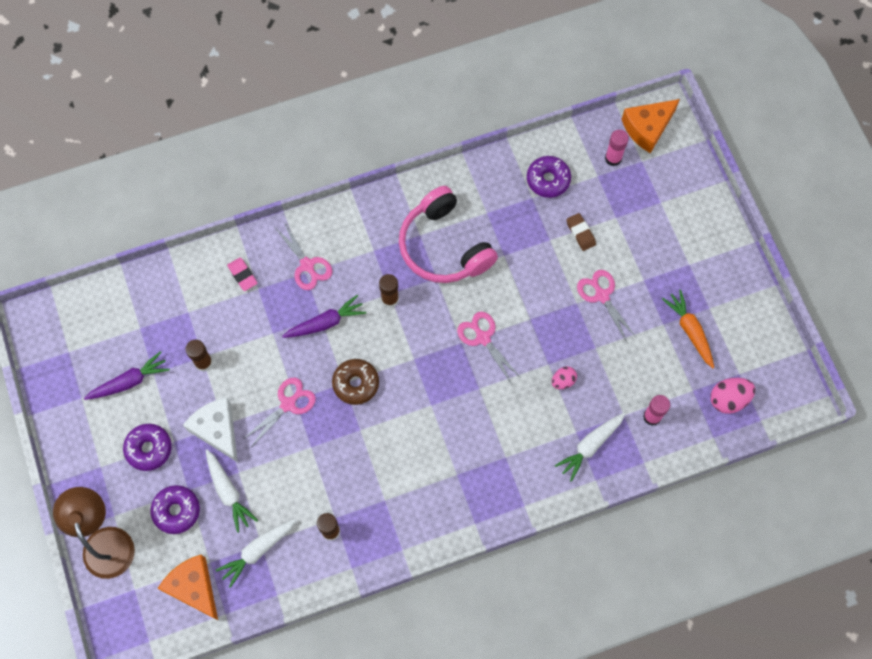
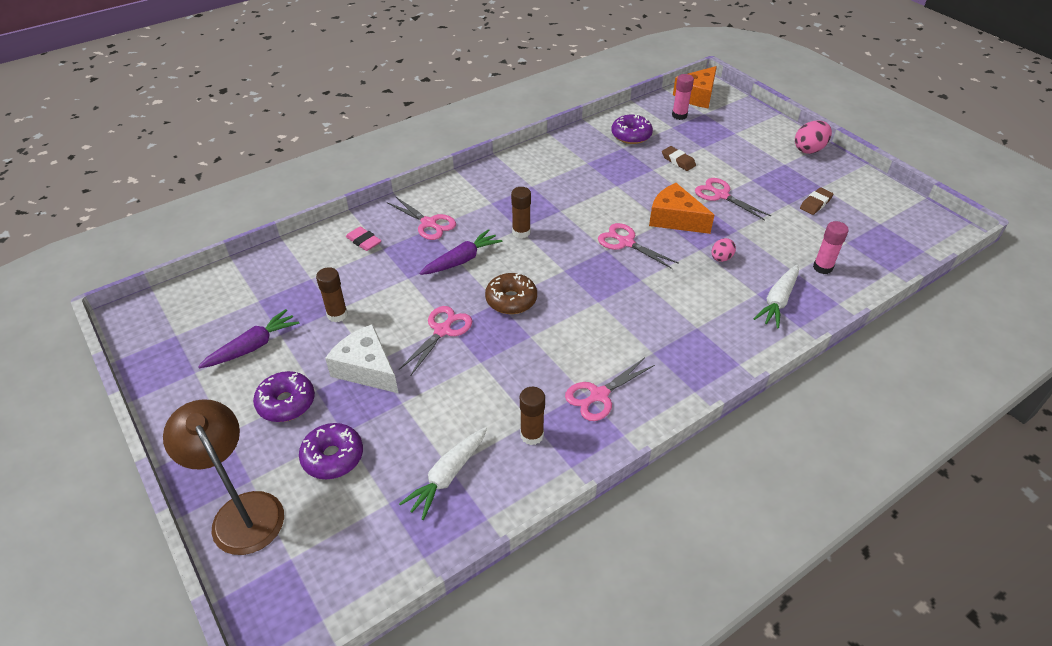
camera: 15 degrees left, 25 degrees down
orange cheese [157,555,218,620] -> orange cheese moved to [649,183,714,234]
white carrot [206,450,258,533] -> none
pink headphones [399,186,498,283] -> none
orange carrot [662,289,714,368] -> brown eraser [800,187,833,215]
pink egg [710,378,755,414] -> pink egg moved to [795,120,832,154]
none -> pink scissors [565,358,655,421]

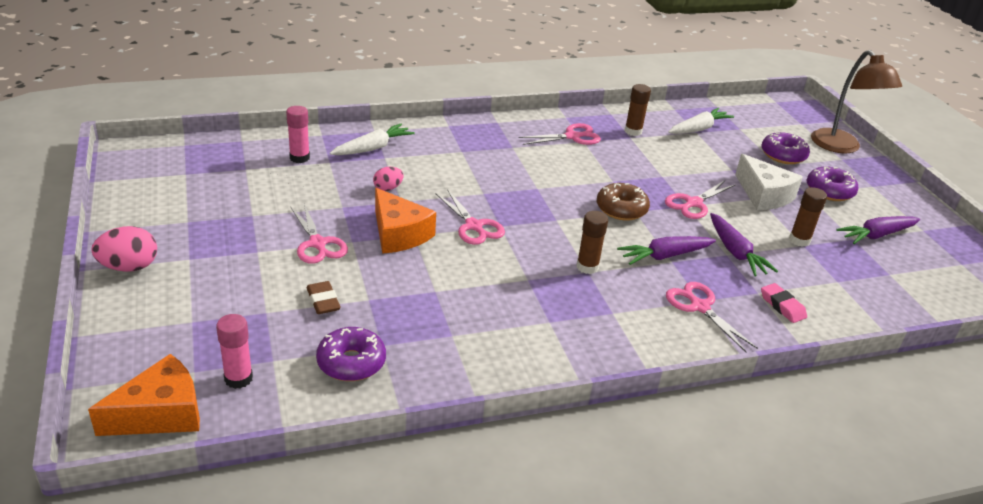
camera: 165 degrees left, 10 degrees down
brown eraser [800,187,833,215] -> none
none -> purple carrot [710,213,778,276]

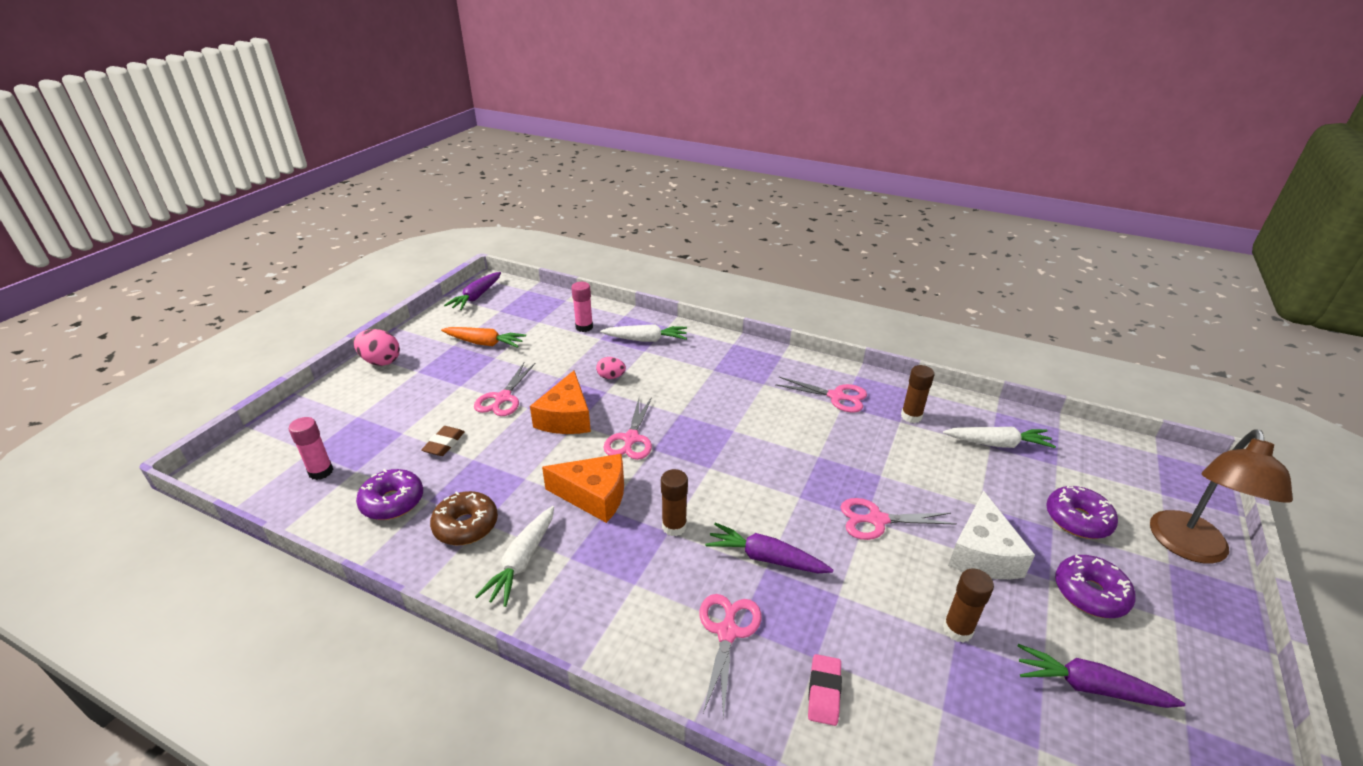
camera: 45 degrees right, 0 degrees up
orange cheese [88,354,200,436] -> orange cheese moved to [542,454,624,523]
brown donut [597,183,650,221] -> brown donut moved to [430,491,498,545]
purple carrot [710,213,778,276] -> purple carrot moved to [444,272,501,310]
none -> orange carrot [441,327,526,348]
none -> white carrot [475,506,554,607]

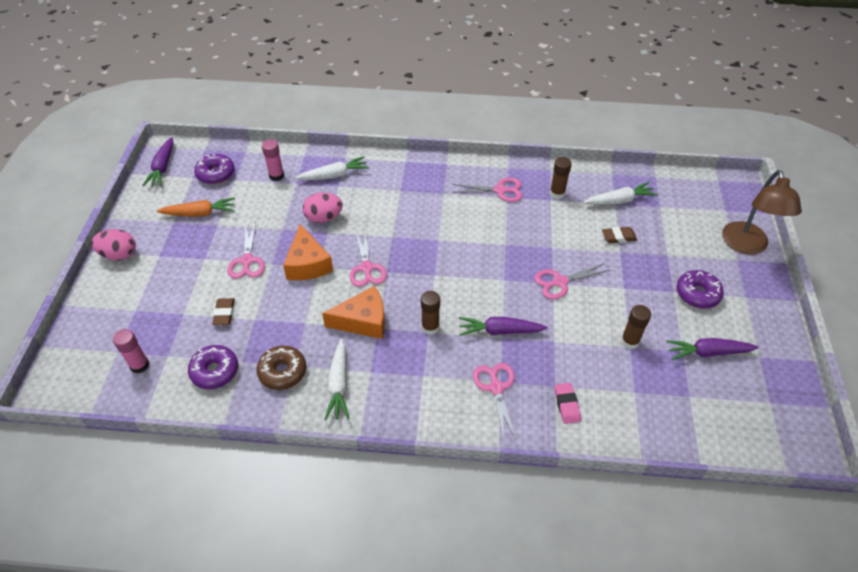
camera: 20 degrees left, 15 degrees up
pink egg [596,357,626,379] -> pink egg [303,193,343,223], size x1.62
white cheese [948,491,1035,579] -> none
purple donut [1046,486,1118,539] -> purple donut moved to [194,154,235,184]
none -> brown eraser [602,227,637,243]

